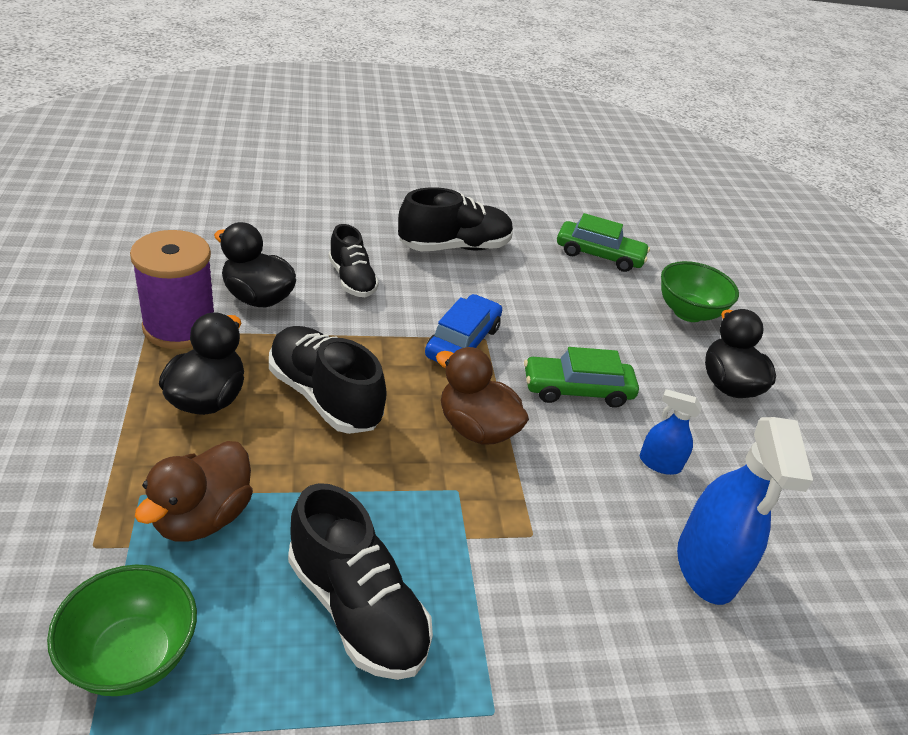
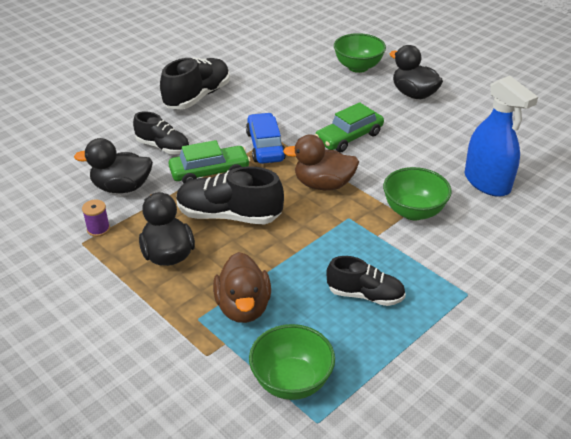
camera: 30 degrees left, 0 degrees up
purple spool [130,230,214,349] -> purple spool [82,200,110,237], size x0.43
black shoe [288,483,433,680] -> black shoe [326,256,406,306], size x0.65
green car [557,213,650,272] -> green car moved to [169,140,250,184]
blue spray bottle [640,389,702,475] -> none
none -> green bowl [383,167,452,220]

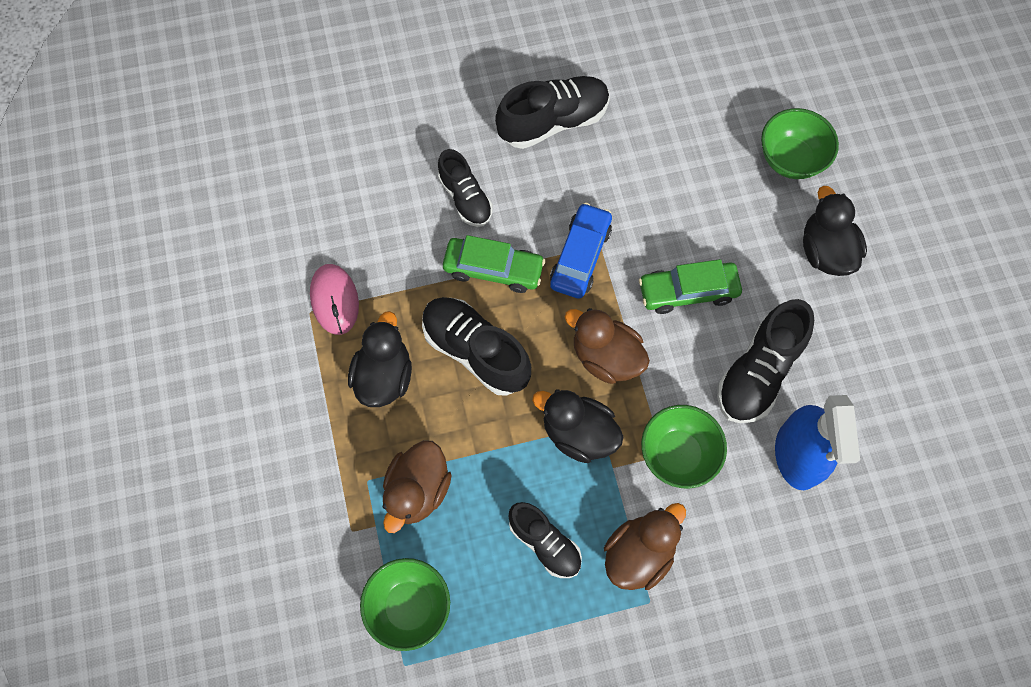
camera: 30 degrees right, 30 degrees up
black duck [74,138,153,193] -> black duck moved to [532,389,623,463]
purple spool [82,200,110,237] -> pink mouse [310,264,359,335]
none -> brown duck [604,503,686,590]
none -> black shoe [717,299,814,423]

